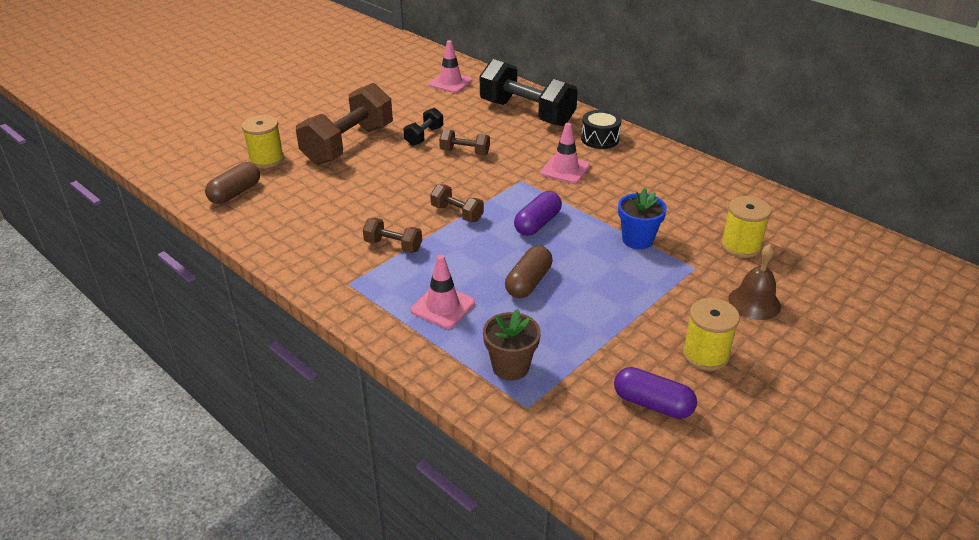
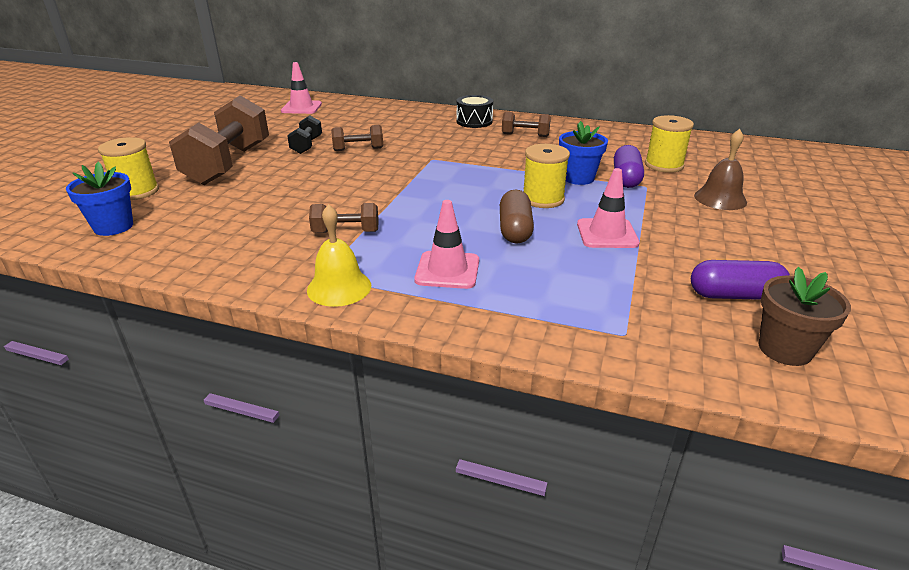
camera: 25 degrees left, 5 degrees down
brown capsule [205,162,260,204] -> blue flower pot [66,162,133,236]
brown dumbbell [430,184,484,222] -> brown dumbbell moved to [502,112,551,137]
black dumbbell [480,59,578,126] -> none
brown flower pot [483,309,541,380] -> brown flower pot moved to [759,267,851,366]
purple capsule [514,191,562,236] -> purple capsule moved to [614,145,644,188]
pink traffic cone [540,123,590,184] -> pink traffic cone moved to [577,168,640,248]
yellow spool [682,298,740,371] -> yellow spool moved to [523,144,570,208]
none -> yellow bell [307,204,371,307]

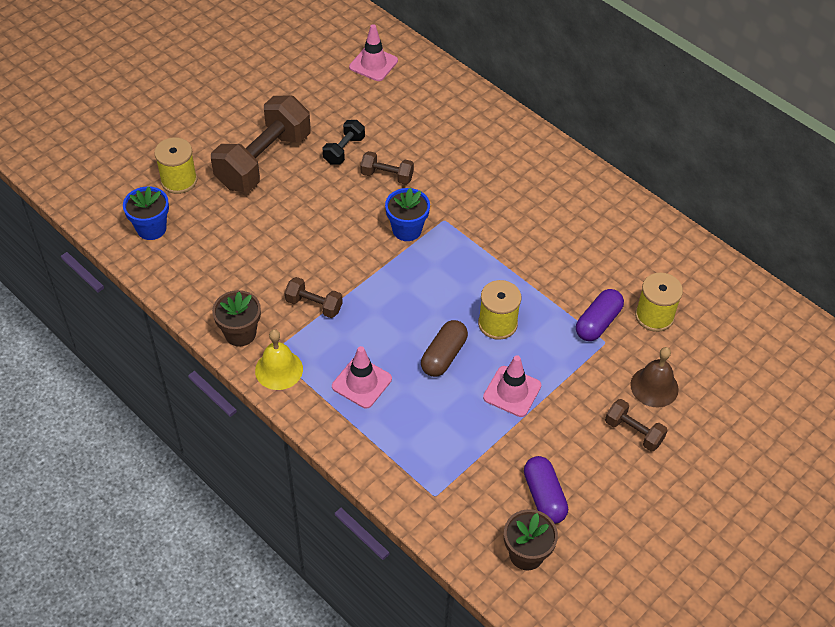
camera: 25 degrees right, 20 degrees up
black drum [456,95,493,128] -> none
brown dumbbell [502,112,551,137] -> brown dumbbell moved to [605,399,668,451]
blue flower pot [559,121,608,185] -> blue flower pot moved to [385,188,430,241]
purple capsule [691,260,790,300] -> purple capsule turned 45 degrees clockwise [524,456,568,524]
none -> brown flower pot [212,290,261,347]

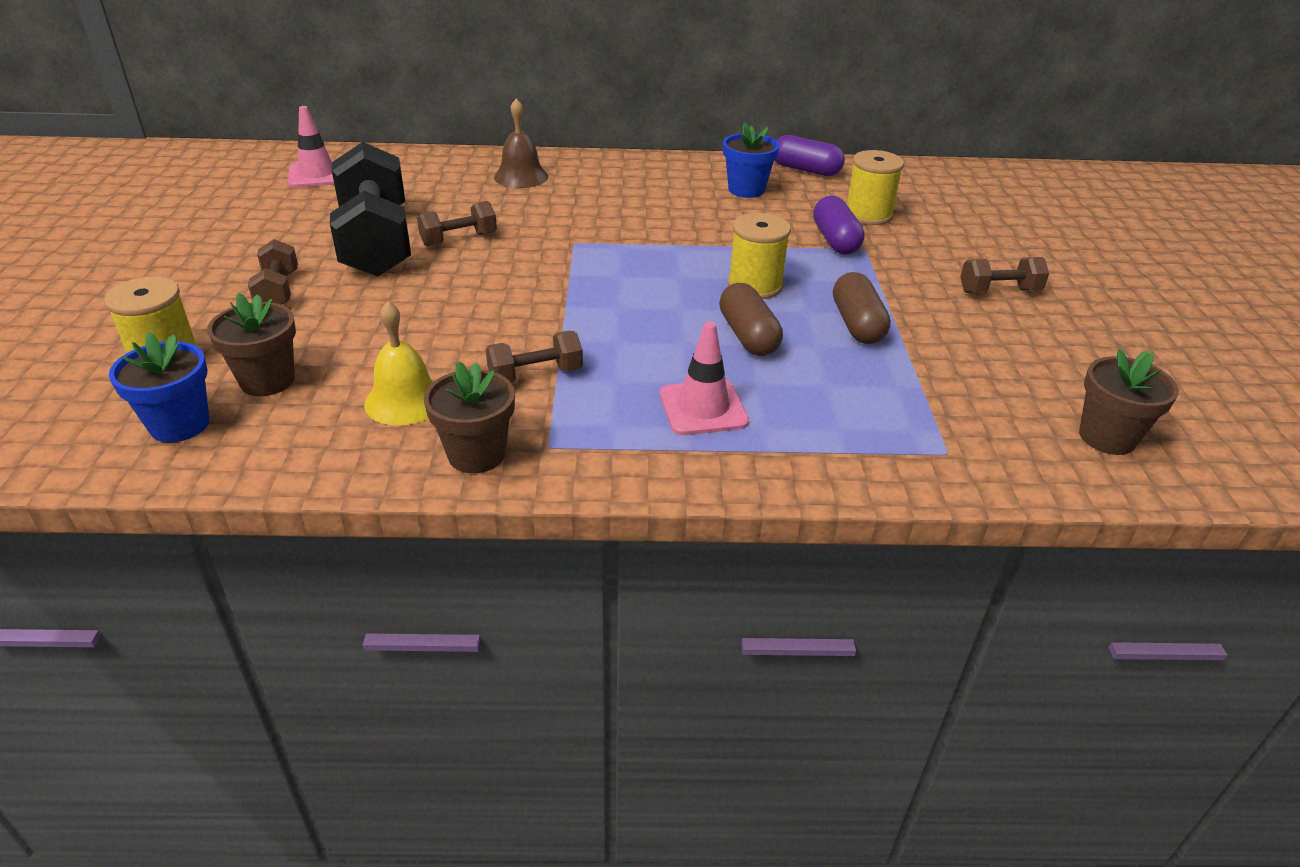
camera: 45 degrees left, 15 degrees down
brown dumbbell [211,96,311,191] -> brown dumbbell [248,239,298,305], size x0.47
yellow bell [255,329,303,390] -> yellow bell moved to [364,301,434,426]
black dumbbell [322,120,365,165] -> black dumbbell [330,142,411,277], size x2.13
blue flower pot [385,188,430,241] -> blue flower pot moved to [723,122,779,198]
pink traffic cone [483,355,541,417] -> brown capsule [833,272,891,344]
purple capsule [524,456,568,524] -> purple capsule moved to [775,135,845,176]
brown bell [630,347,679,407] -> brown bell moved to [494,98,548,188]
none -> brown flower pot [207,293,296,396]

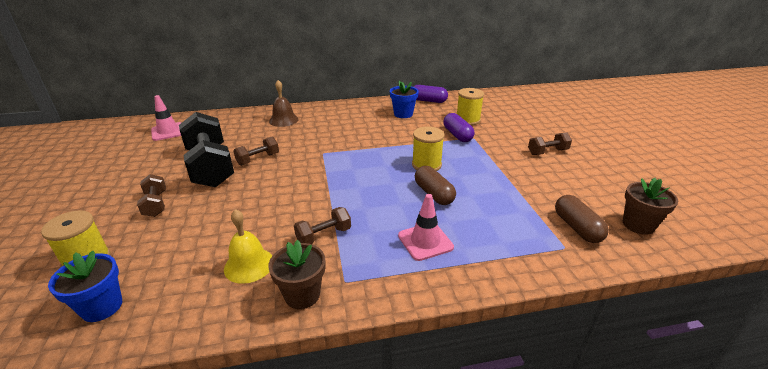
camera: 10 degrees left, 5 degrees down
brown flower pot [207,293,296,396] -> none
brown capsule [833,272,891,344] -> brown capsule moved to [555,195,609,243]

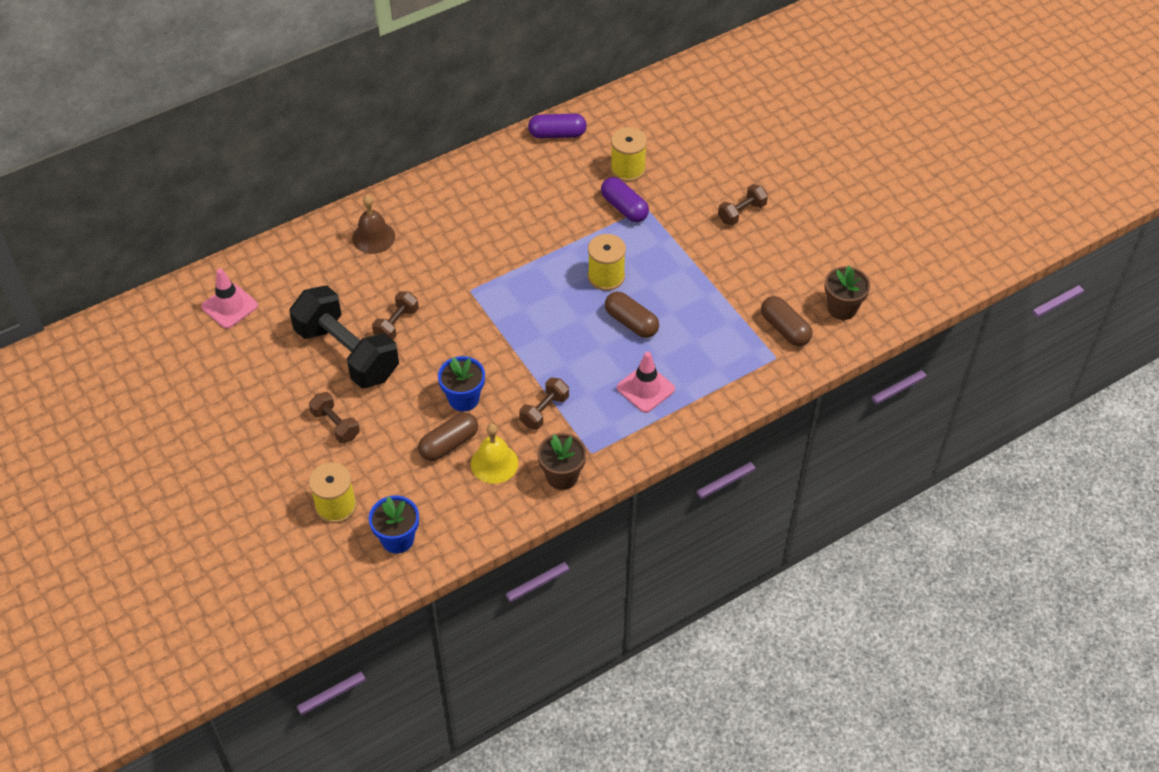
camera: 20 degrees left, 20 degrees up
blue flower pot [390,81,419,118] -> blue flower pot moved to [438,356,485,412]
none -> brown capsule [418,412,478,461]

